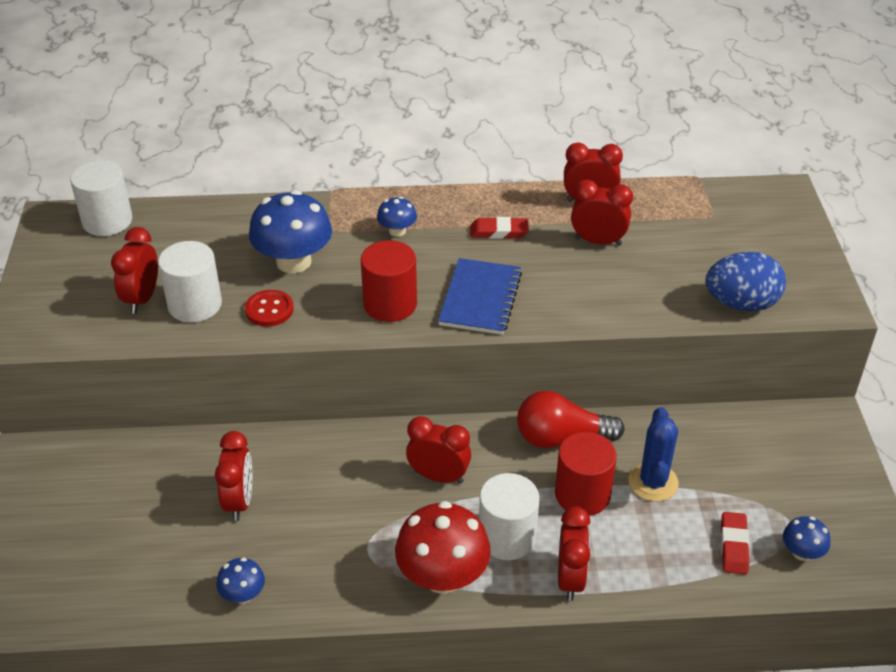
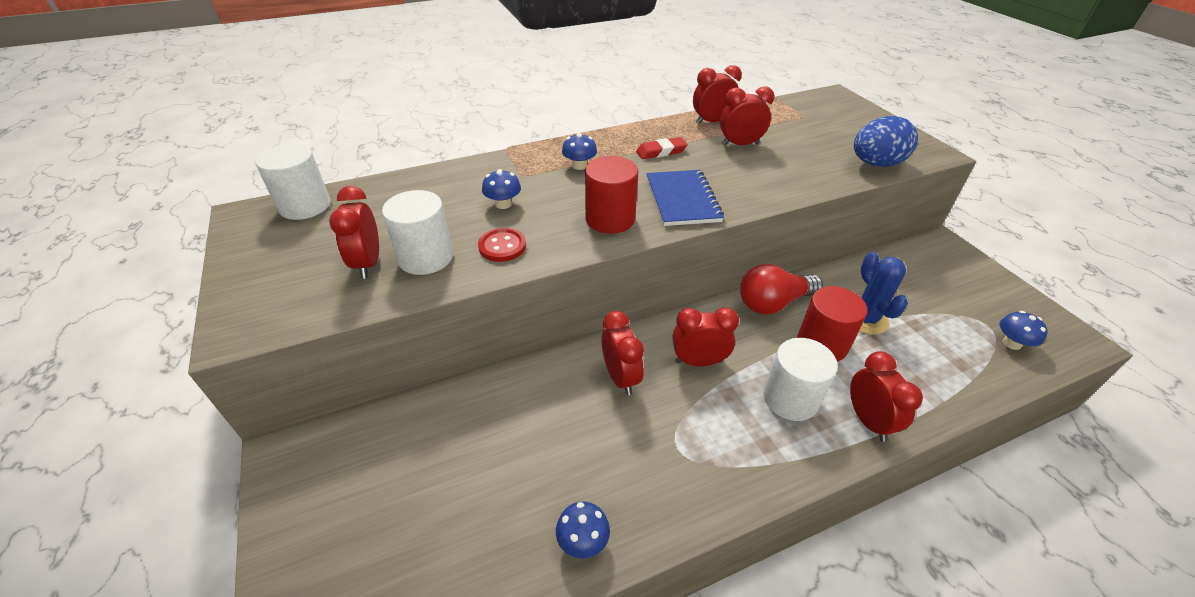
camera: 20 degrees left, 0 degrees up
red clock [215,431,253,521] -> red clock moved to [602,311,644,395]
blue mushroom [249,190,332,273] -> blue mushroom [482,169,521,209], size x0.50
red mushroom [395,501,491,594] -> none
red eraser [721,512,749,575] -> none

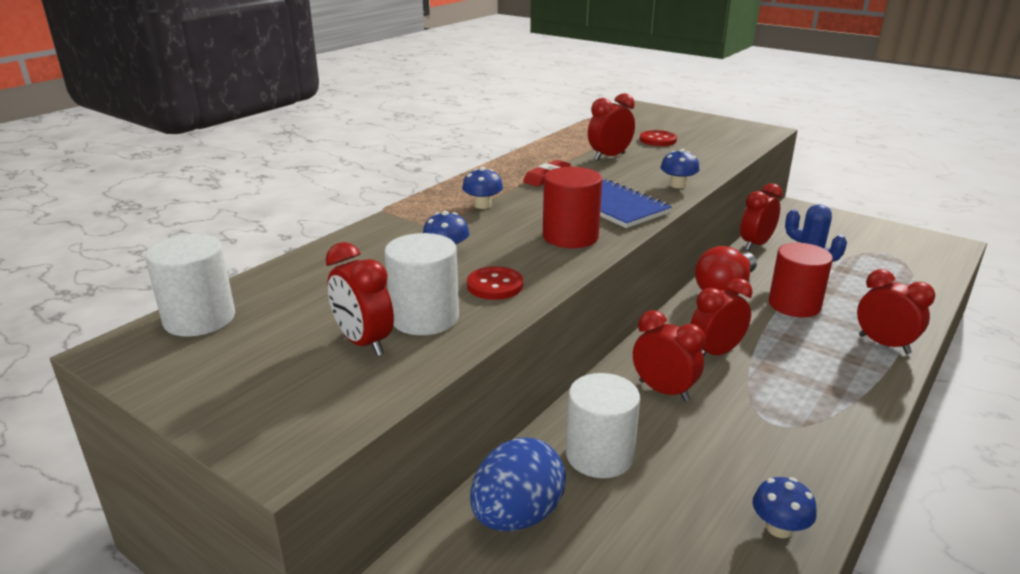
camera: 30 degrees left, 15 degrees down
red clock [693,65,742,124] -> red clock moved to [740,183,783,251]
white cylinder [763,338,838,421] -> white cylinder moved to [566,373,640,478]
blue egg [854,116,918,167] -> blue egg moved to [470,438,566,531]
blue mushroom [1000,311,1048,350] -> blue mushroom moved to [660,149,700,188]
none -> red button [640,130,677,146]

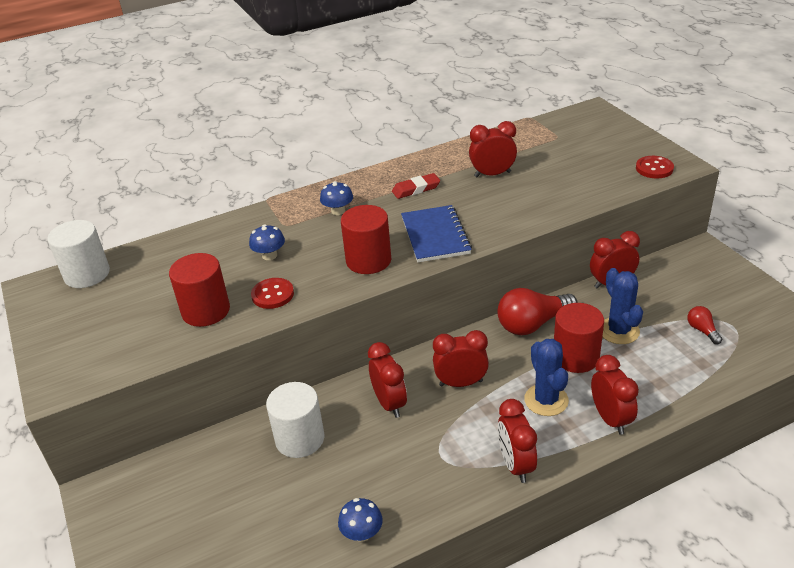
camera: 30 degrees right, 10 degrees up
red clock [326,242,394,356] -> red clock moved to [498,399,537,483]
white cylinder [384,233,459,335] -> red cylinder [169,253,230,327]
blue egg [470,438,566,531] -> none
red button [640,130,677,146] -> red button moved to [636,156,674,179]
blue mushroom [660,149,700,188] -> none
none -> blue cactus [524,339,569,416]
none -> red light bulb [687,306,722,344]

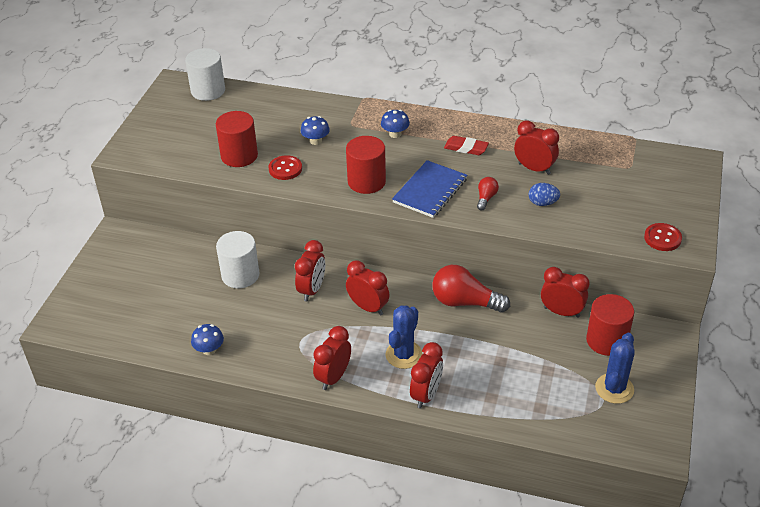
camera: 40 degrees right, 5 degrees up
red cylinder [554,303,604,373] -> red cylinder moved to [586,294,634,356]
blue cactus [602,268,643,344] -> blue cactus moved to [595,333,635,404]
red light bulb [687,306,722,344] -> red light bulb moved to [477,177,499,210]
none -> blue egg [528,183,560,206]

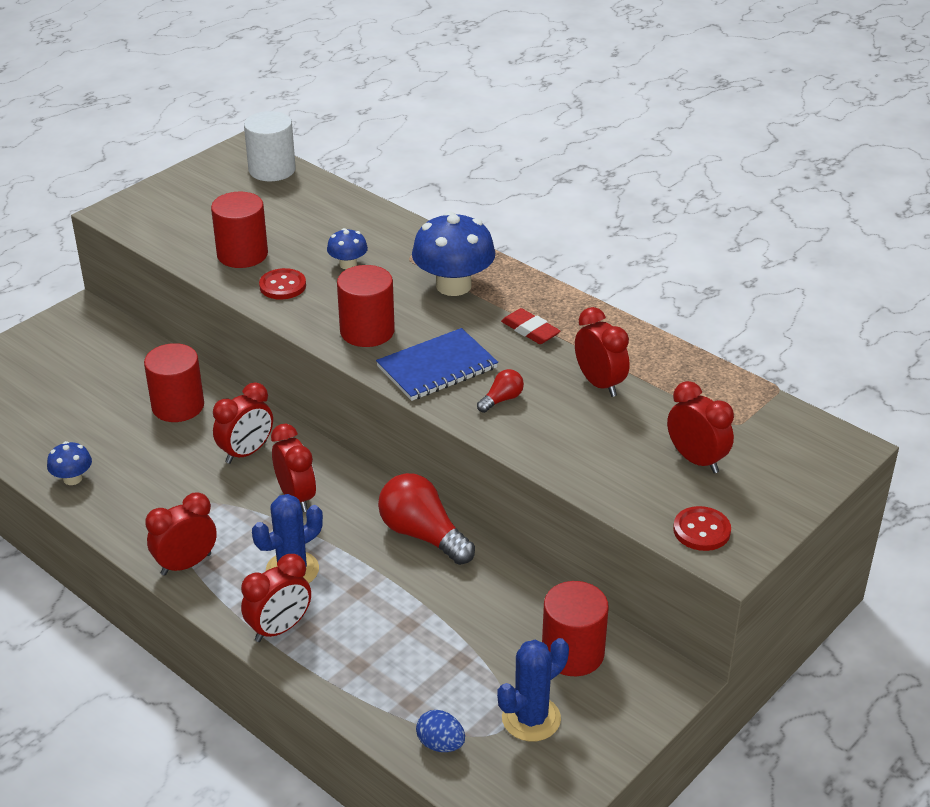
camera: 25 degrees right, 5 degrees down
white cylinder [216,231,260,288] -> red cylinder [144,343,204,422]
blue mushroom [381,110,410,138] -> blue mushroom [412,211,495,296], size x1.99
blue egg [528,183,560,206] -> blue egg moved to [416,710,465,752]
red clock [541,267,590,318] -> red clock moved to [667,381,734,473]

